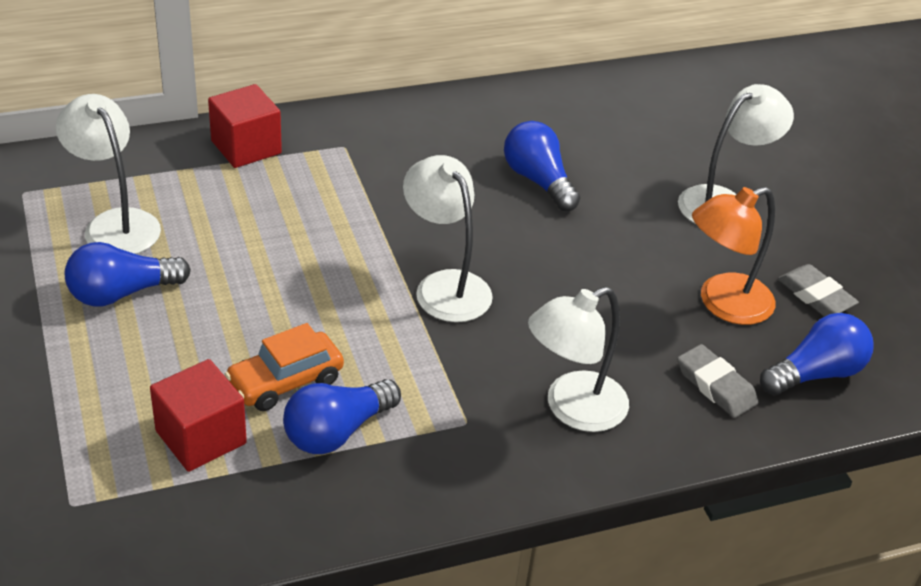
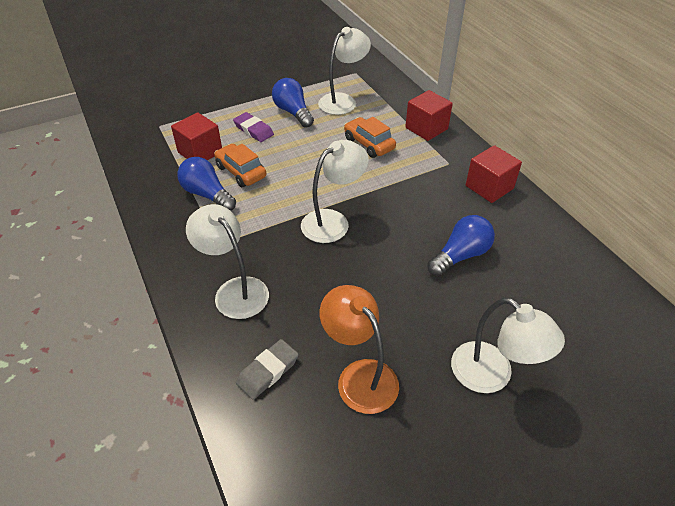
camera: 85 degrees right, 5 degrees up
blue light bulb [760,313,873,395] -> none
grey eraser [778,264,859,317] -> none
none -> purple eraser [233,112,274,142]
none -> orange car [344,117,396,158]
none -> red cube [466,145,522,203]

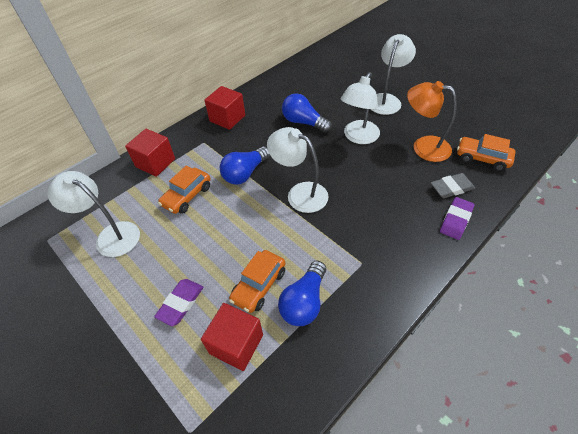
camera: 105 degrees left, 5 degrees up
white lamp [186,204,269,319] -> white lamp moved to [341,72,380,144]
grey eraser [236,339,299,399] -> grey eraser turned 45 degrees counterclockwise [431,173,475,198]
blue light bulb [272,78,314,128] -> blue light bulb moved to [220,146,270,185]
orange lamp [320,285,399,414] -> orange lamp turned 75 degrees clockwise [407,81,457,162]
none -> purple eraser [440,197,475,240]
none -> orange car [457,134,516,171]

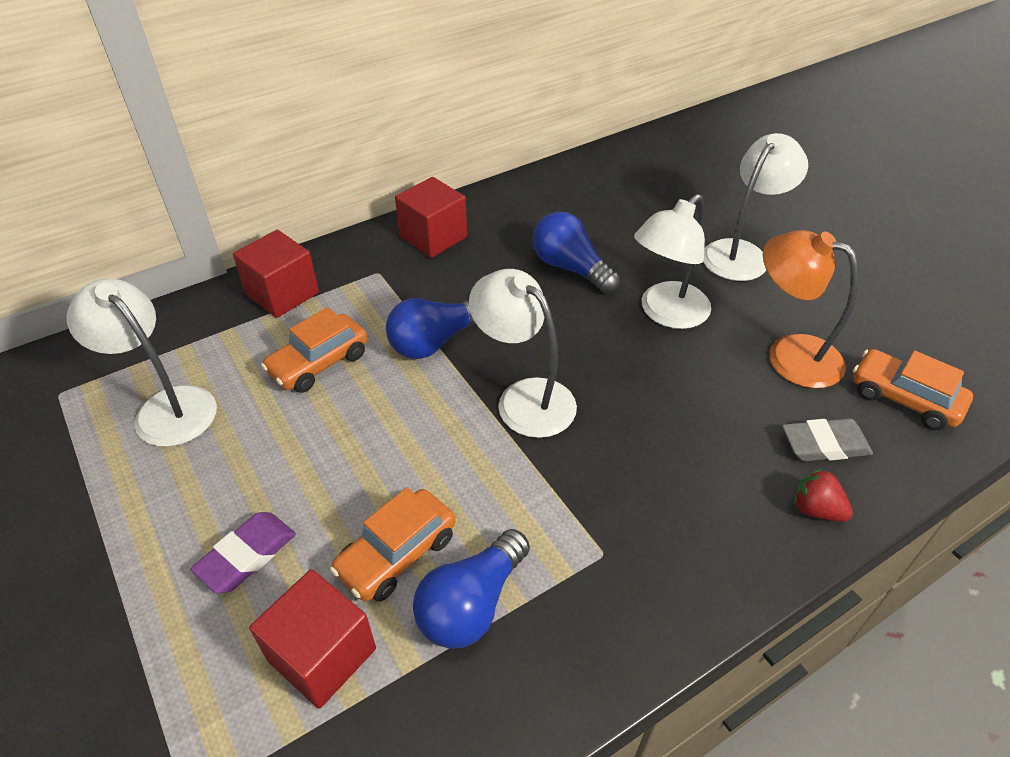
camera: 10 degrees right, 5 degrees down
purple eraser [440,197,475,240] -> red strawberry [794,468,853,522]

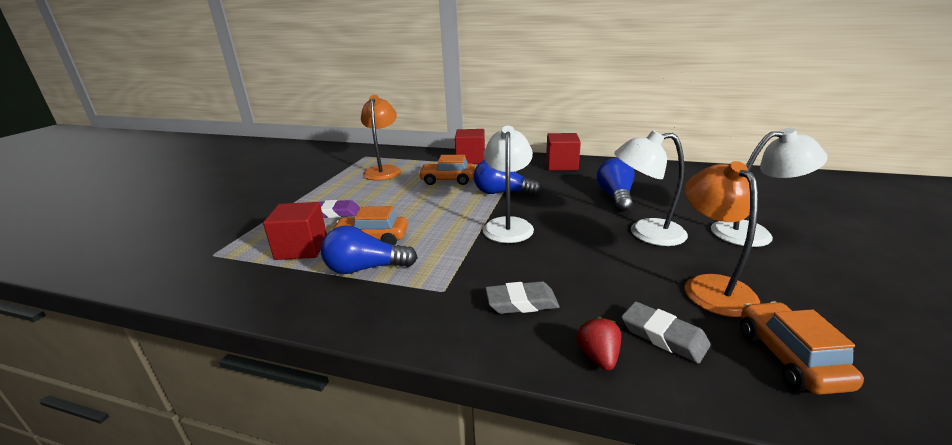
camera: 50 degrees right, 20 degrees down
white lamp [67,278,217,447] -> orange lamp [361,95,401,180]
none -> grey eraser [485,281,560,314]

